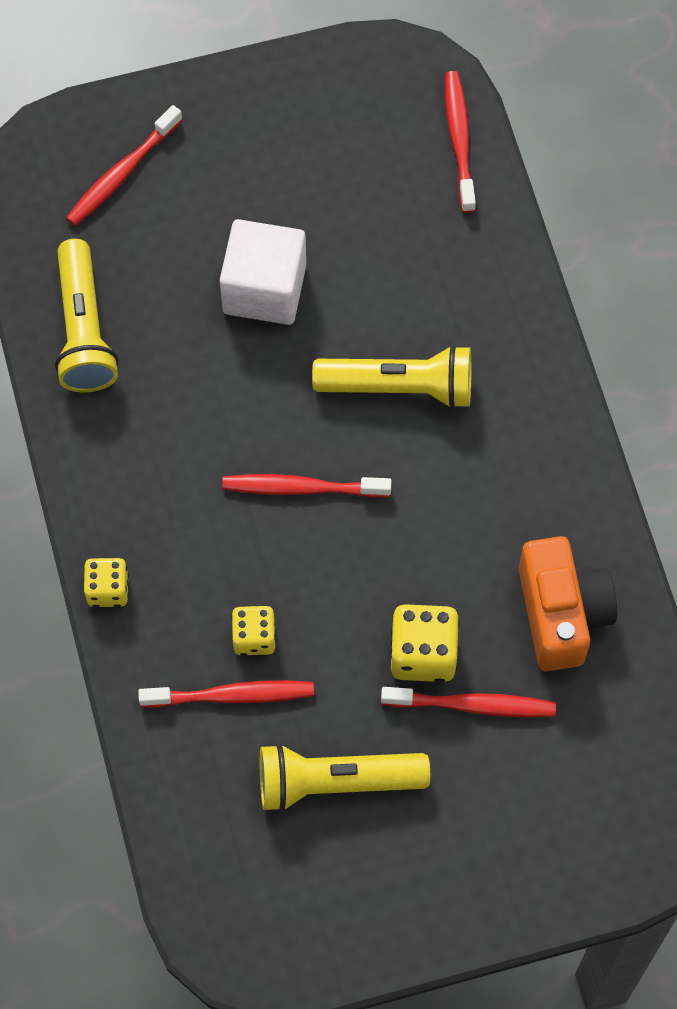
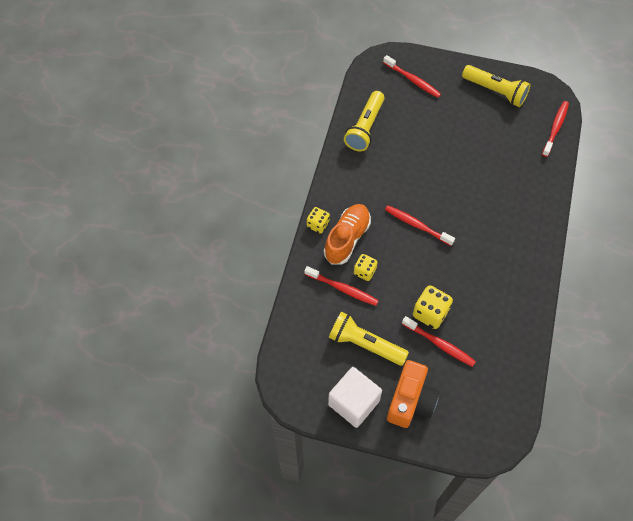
camera: 30 degrees right, 5 degrees down
red toothbrush [66,105,182,226] -> red toothbrush turned 120 degrees counterclockwise [383,55,441,98]
white cube [220,219,306,325] -> white cube moved to [328,367,382,428]
yellow flashlight [312,345,471,409] -> yellow flashlight moved to [462,65,531,107]
orange camera [519,536,617,671] -> orange camera moved to [387,360,439,428]
none -> orange shoe [324,204,371,264]

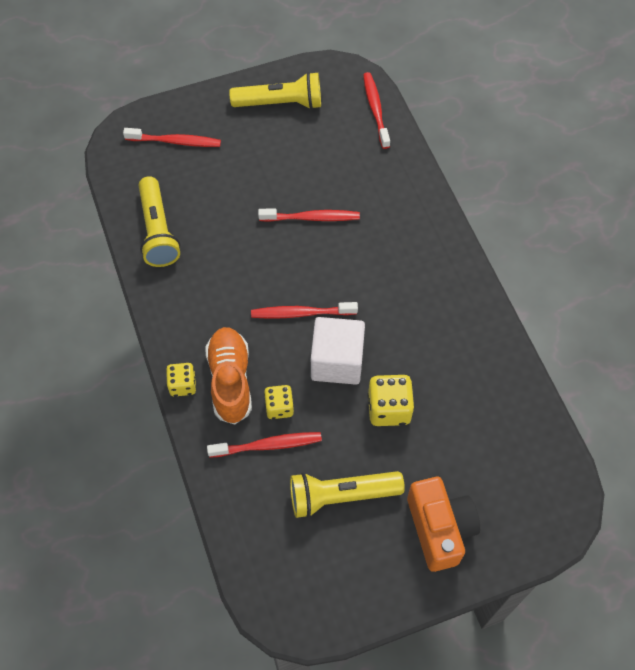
camera: 35 degrees left, 0 degrees up
white cube [328,367,382,428] -> white cube moved to [311,317,365,385]
red toothbrush [402,316,476,367] -> red toothbrush moved to [258,209,360,222]

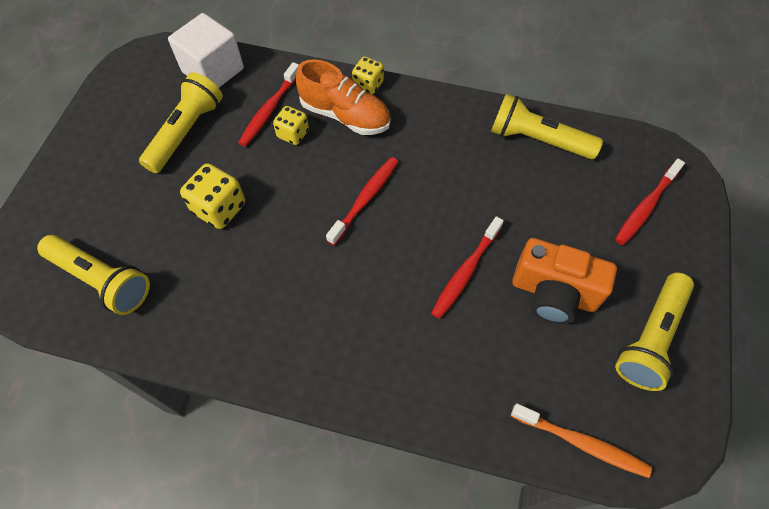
camera: 125 degrees right, 0 degrees up
white cube [311,317,365,385] -> white cube moved to [168,13,244,88]
red toothbrush [363,72,390,149] -> orange toothbrush [511,404,652,478]
orange camera [407,477,480,572] -> orange camera moved to [512,238,617,324]
none -> yellow flashlight [37,235,150,315]

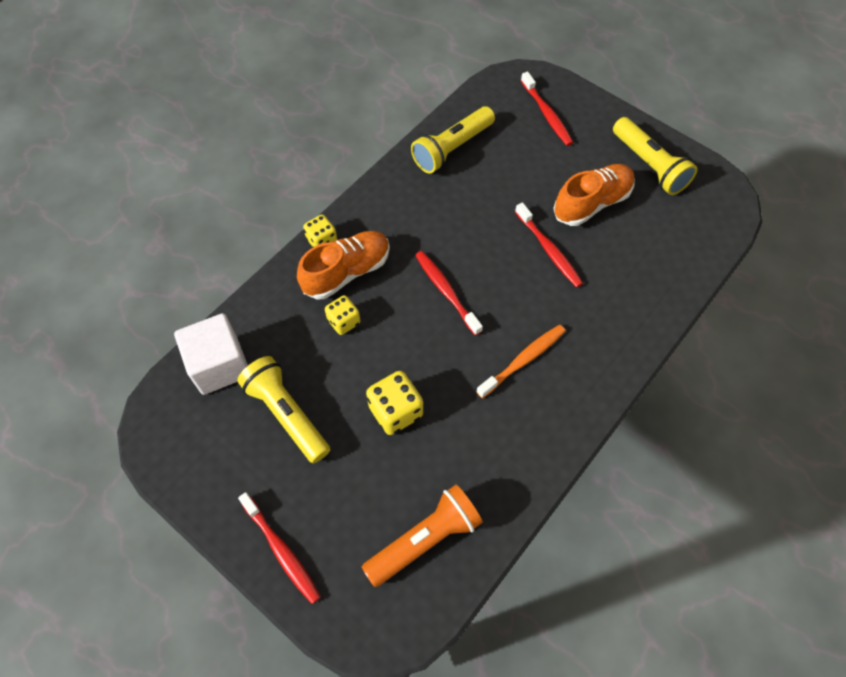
camera: 65 degrees left, 0 degrees up
yellow flashlight [37,235,150,315] -> orange flashlight [362,485,483,587]
red toothbrush [238,62,299,147] -> red toothbrush moved to [238,492,321,604]
orange toothbrush [511,404,652,478] -> orange toothbrush moved to [476,325,566,398]
orange camera [512,238,617,324] -> orange shoe [553,164,635,226]

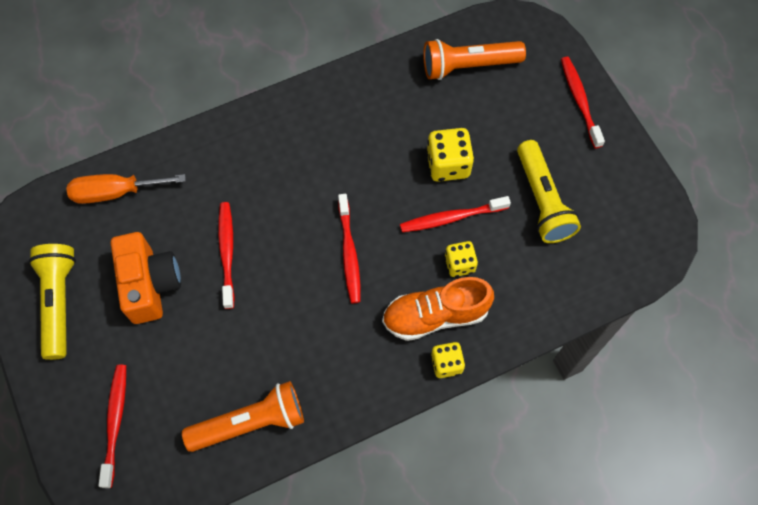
camera: 155 degrees left, 5 degrees up
white cube [174,313,248,395] -> none
yellow flashlight [411,106,495,174] -> orange flashlight [182,381,304,452]
orange toothbrush [476,325,566,398] -> none
orange shoe [553,164,635,226] -> orange camera [111,232,181,324]
none -> orange screwdriver [66,174,186,204]
none -> red toothbrush [400,196,511,232]

